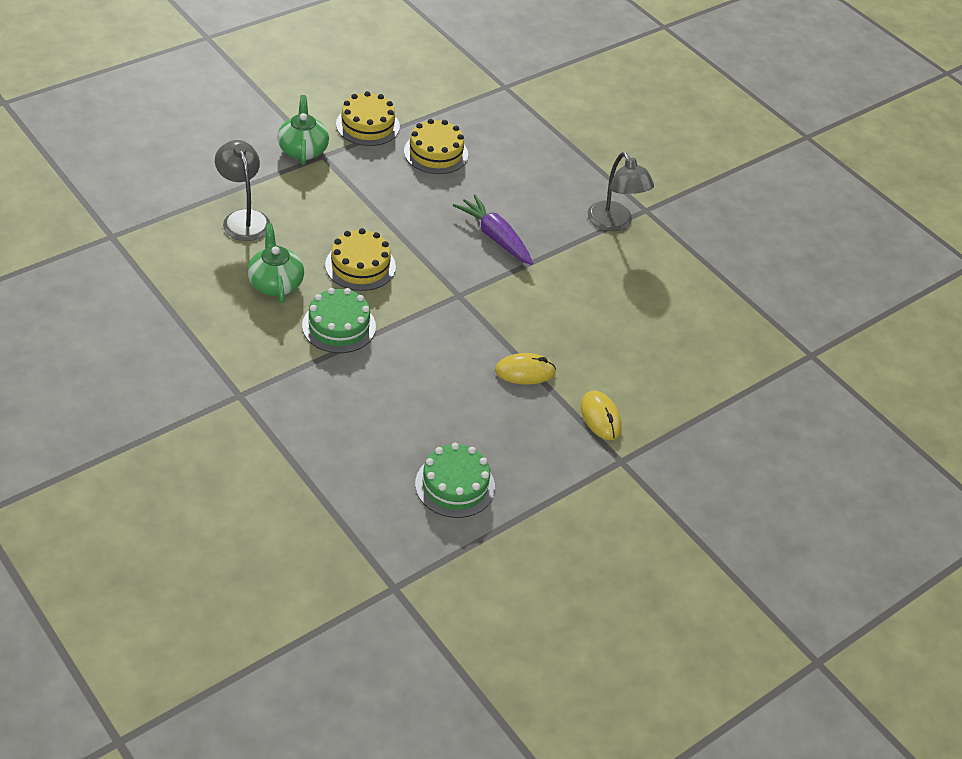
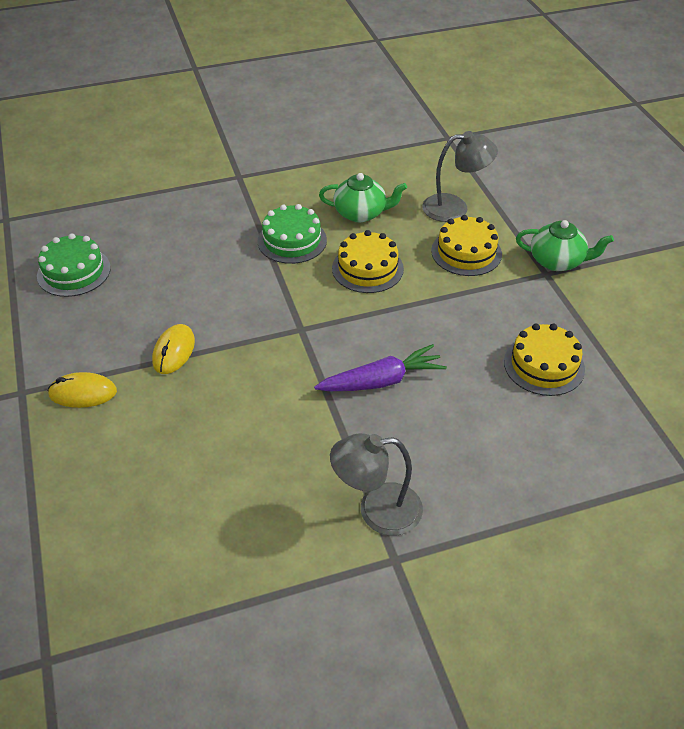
camera: 115 degrees right, 0 degrees up
yellow cake [336,91,400,146] -> yellow cake moved to [431,215,502,276]

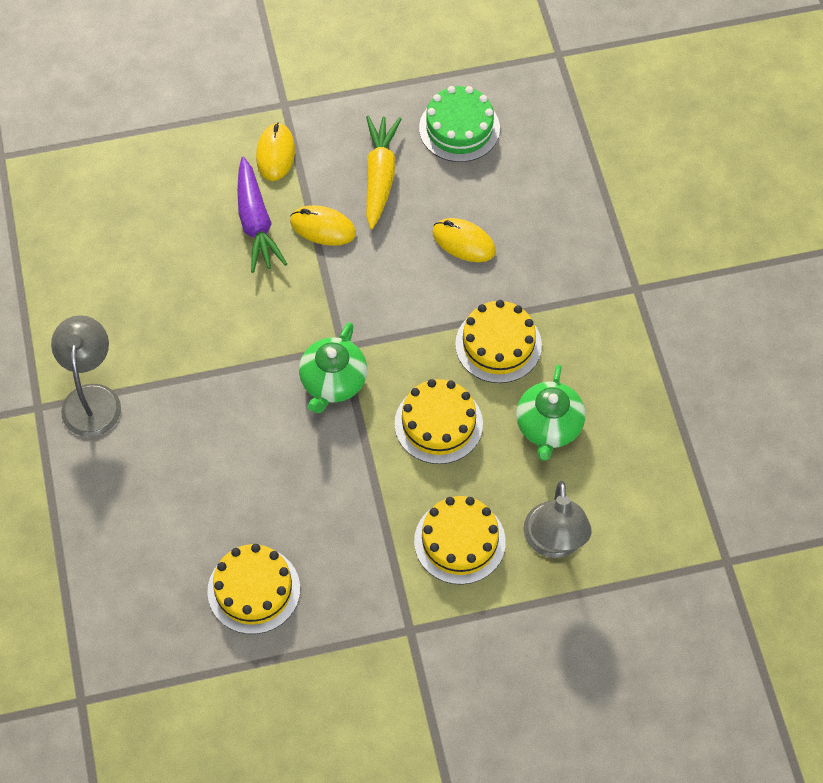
camera: 95 degrees right, 15 degrees up
green cake [257,204,327,264] -> yellow cake [455,300,542,383]
purple carrot [314,344,447,391] -> purple carrot moved to [237,157,287,273]
green teapot [516,220,614,271] -> green teapot moved to [299,322,367,413]
none -> yellow carrot [366,116,401,229]
none -> yellow mouse [432,218,496,262]

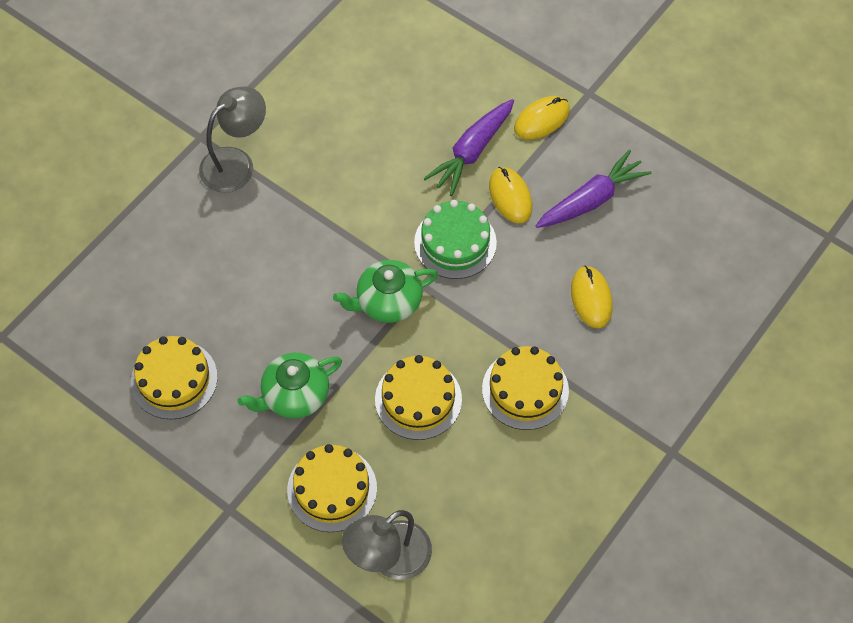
camera: 50 degrees right, 0 degrees up
yellow carrot [366,116,401,229] -> purple carrot [535,149,652,228]
green cake [419,86,500,162] -> green cake moved to [414,200,497,279]
green teapot [516,364,586,461] -> green teapot moved to [237,353,342,419]

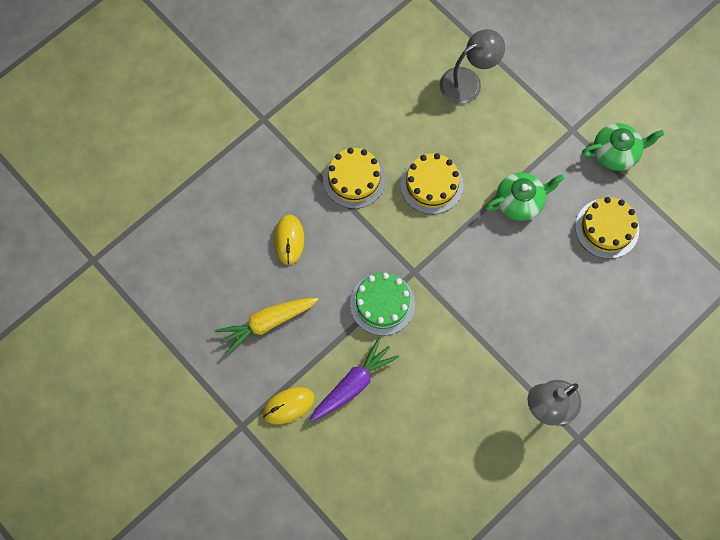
camera: 170 degrees left, 10 degrees up
yellow cake [287,444,377,532] -> none
green teapot [333,260,438,323] -> green teapot moved to [582,123,665,171]
yellow mouse [489,167,532,224] -> none
purple carrot [535,149,652,228] -> yellow carrot [215,298,319,355]

